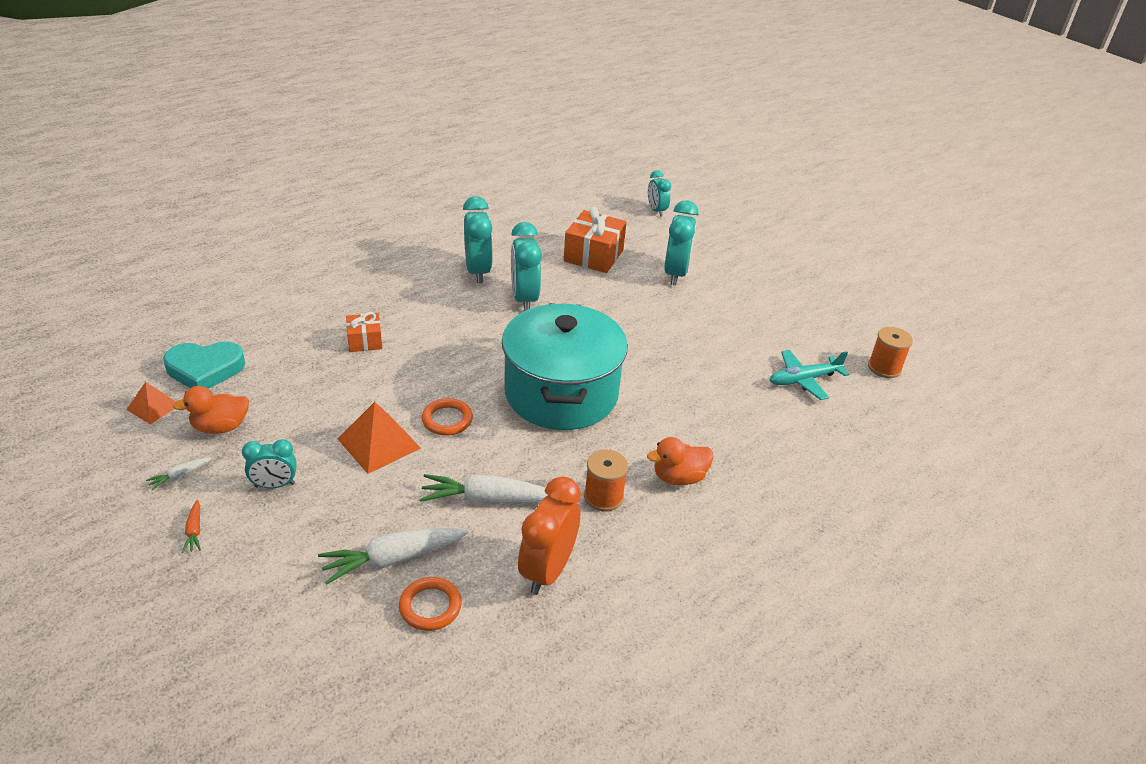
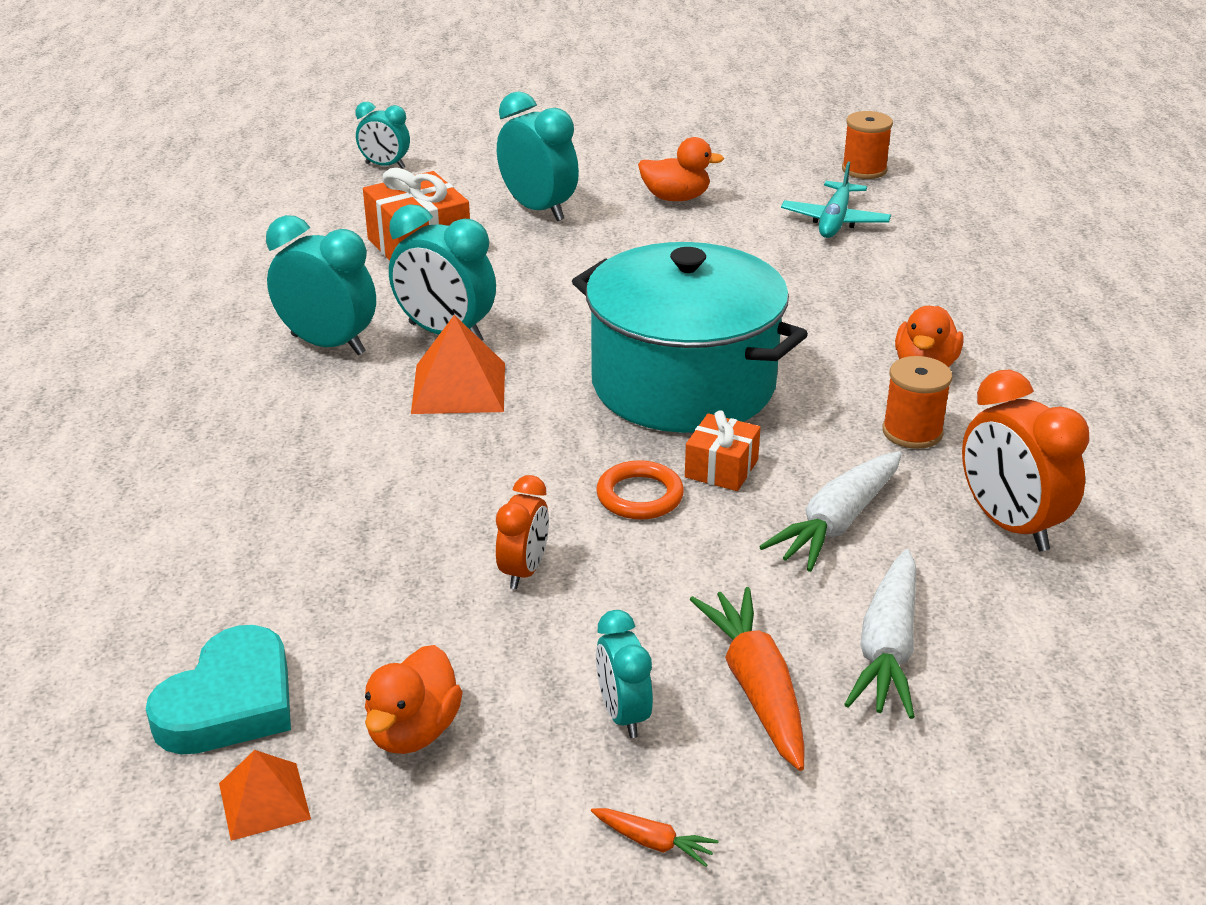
camera: 50 degrees left, 5 degrees down
white carrot [146,457,212,490] -> none
turquoise clock [242,439,297,488] -> turquoise clock turned 135 degrees clockwise [596,610,653,738]
orange pyramid [338,402,421,474] -> orange pyramid moved to [411,315,505,414]
orange gift [346,312,383,352] -> orange gift moved to [685,410,761,491]
orange ring [399,577,462,631] -> none
none -> orange clock [496,475,549,589]
none -> orange duck [638,137,724,201]
none -> orange carrot [690,587,805,771]

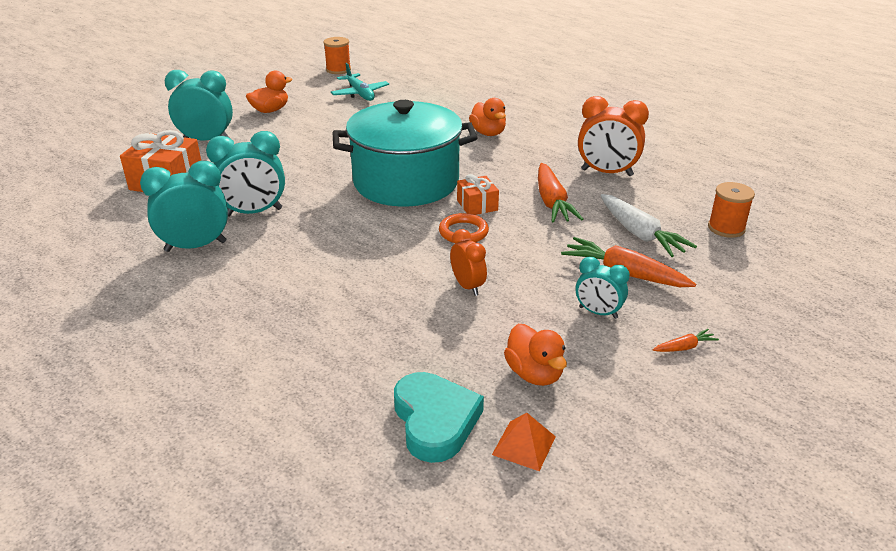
camera: 45 degrees left, 0 degrees up
turquoise clock [355,102,410,168] -> none
orange pyramid [411,315,505,414] -> none
white carrot [759,451,902,572] -> orange carrot [538,163,583,223]
orange spool [882,356,952,449] -> orange spool moved to [708,182,755,238]

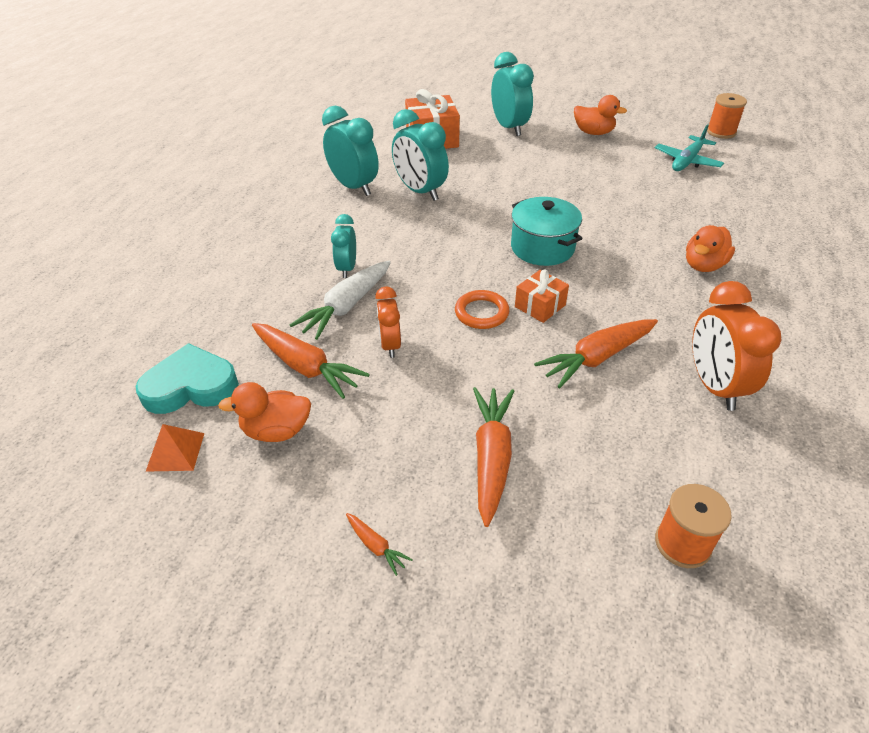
camera: 65 degrees right, 10 degrees up
turquoise pot [333,100,478,207] -> turquoise pot [511,197,583,266], size x0.56
turquoise heart [394,372,484,463] -> turquoise heart turned 150 degrees counterclockwise [136,343,239,414]
orange clock [450,229,487,296] -> orange clock turned 135 degrees clockwise [375,286,401,358]
orange duck [504,324,567,386] -> orange duck turned 45 degrees clockwise [218,382,311,442]
turquoise clock [576,257,630,319] -> turquoise clock moved to [331,214,356,278]
white carrot [601,194,697,257] -> white carrot moved to [290,261,391,340]
none -> orange carrot [252,323,370,399]

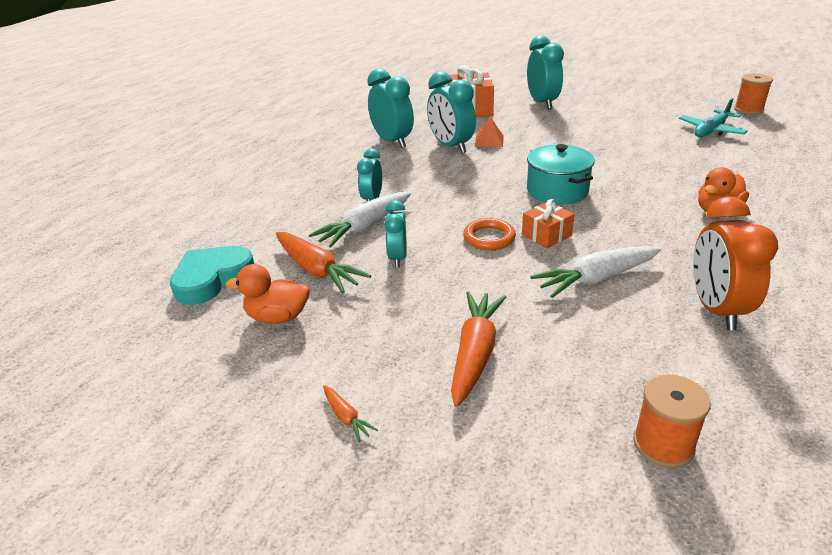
camera: 10 degrees right, 10 degrees down
turquoise heart [136,343,239,414] -> turquoise heart turned 45 degrees counterclockwise [170,246,254,305]
orange pyramid [145,424,204,472] -> orange pyramid moved to [475,117,504,147]
orange clock [375,286,401,358] -> turquoise clock [384,200,407,267]
orange carrot [534,319,658,388] -> white carrot [530,246,661,298]
orange duck [574,95,627,135] -> none

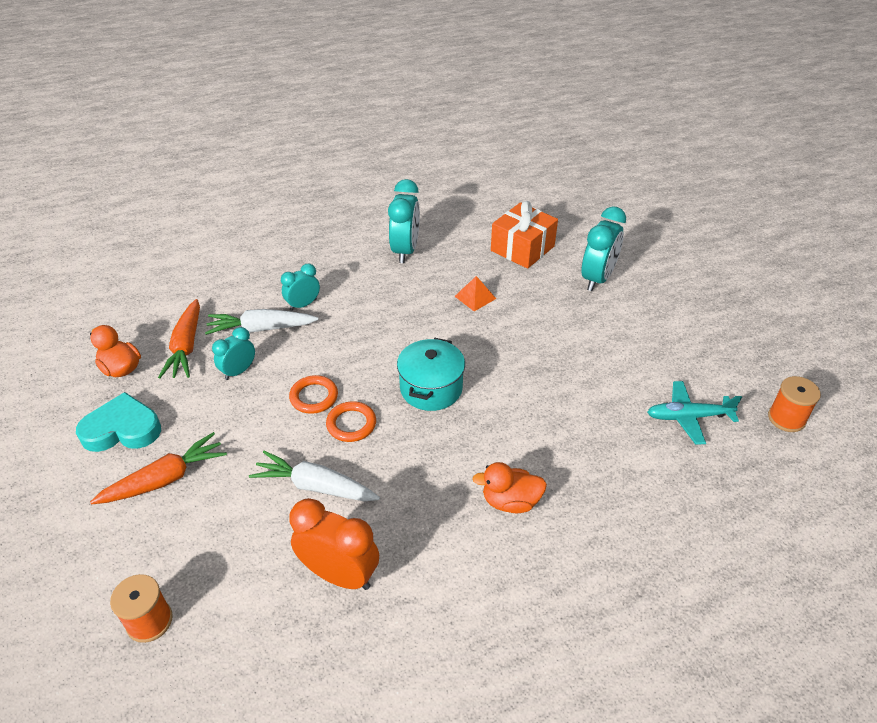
camera: 40 degrees right, 10 degrees up
turquoise heart [170,246,254,305] -> turquoise heart moved to [76,392,161,452]
orange carrot [323,385,378,442] -> none
turquoise clock [427,71,476,153] -> none
orange gift [522,199,575,248] -> orange ring [326,401,376,442]
orange clock [693,196,778,331] -> orange clock turned 75 degrees clockwise [289,498,379,590]

